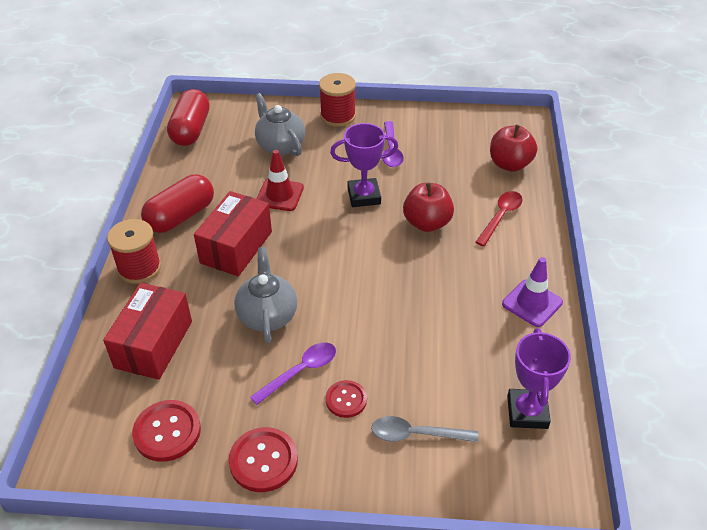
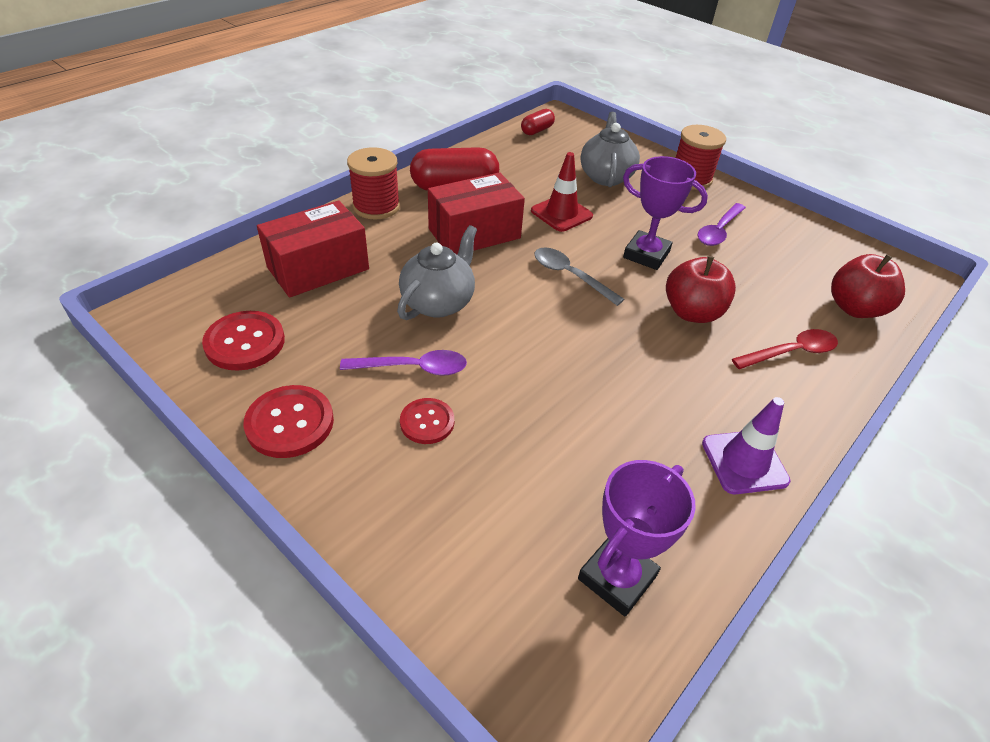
camera: 35 degrees right, 0 degrees up
red capsule [167,89,210,146] -> red capsule [521,109,555,135], size x0.53
grey spoon [371,416,479,442] -> grey spoon moved to [534,248,625,306]

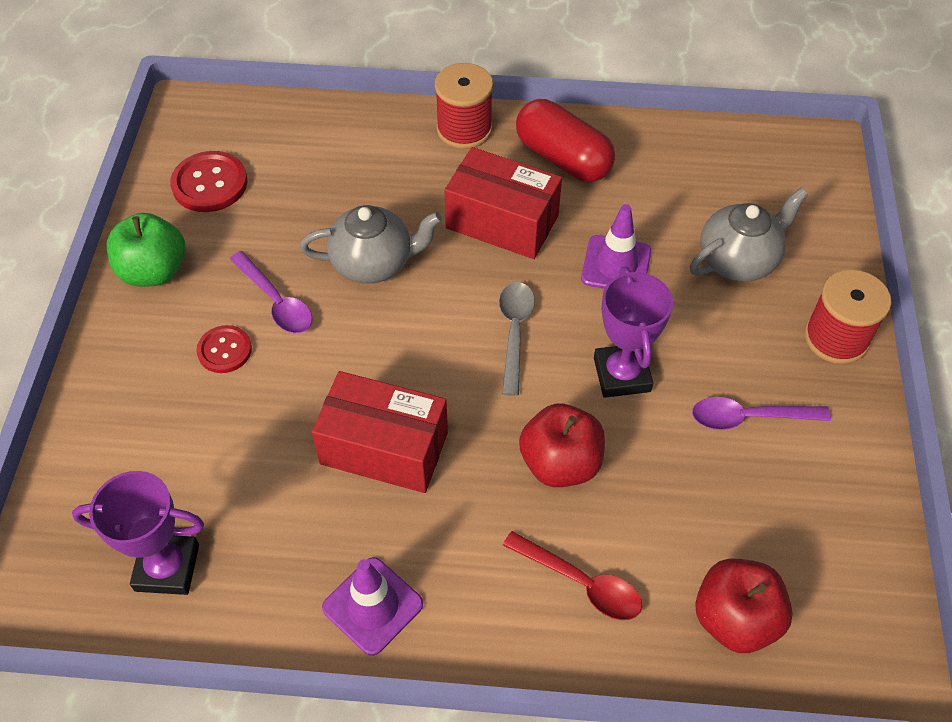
camera: 55 degrees right, 10 degrees up
red button [243,385,334,458] -> green apple [107,213,185,287]
red box [257,200,369,298] -> red box moved to [312,371,448,493]
red capsule [521,109,555,135] -> none
red traffic cone [531,152,593,232] -> purple traffic cone [581,204,651,289]

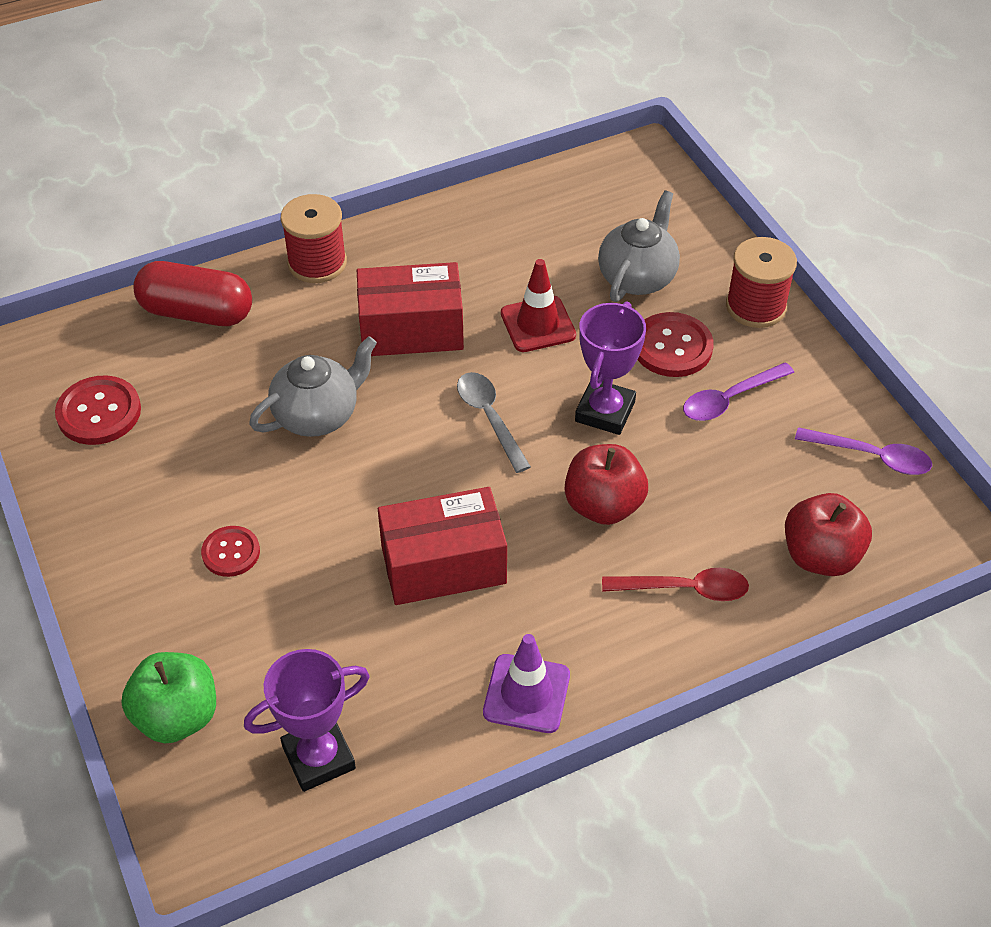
camera: 30 degrees left, 5 degrees down
green apple [107,213,185,287] -> green apple moved to [122,652,216,743]
purple spoon [230,251,312,333] -> purple spoon moved to [795,427,932,475]
red capsule [516,99,615,182] -> red capsule moved to [133,261,252,326]
purple traffic cone [581,204,651,289] -> red traffic cone [501,259,576,352]
purple trophy [594,267,673,398] -> purple trophy turned 60 degrees clockwise [575,301,646,435]
none -> red button [637,312,713,377]

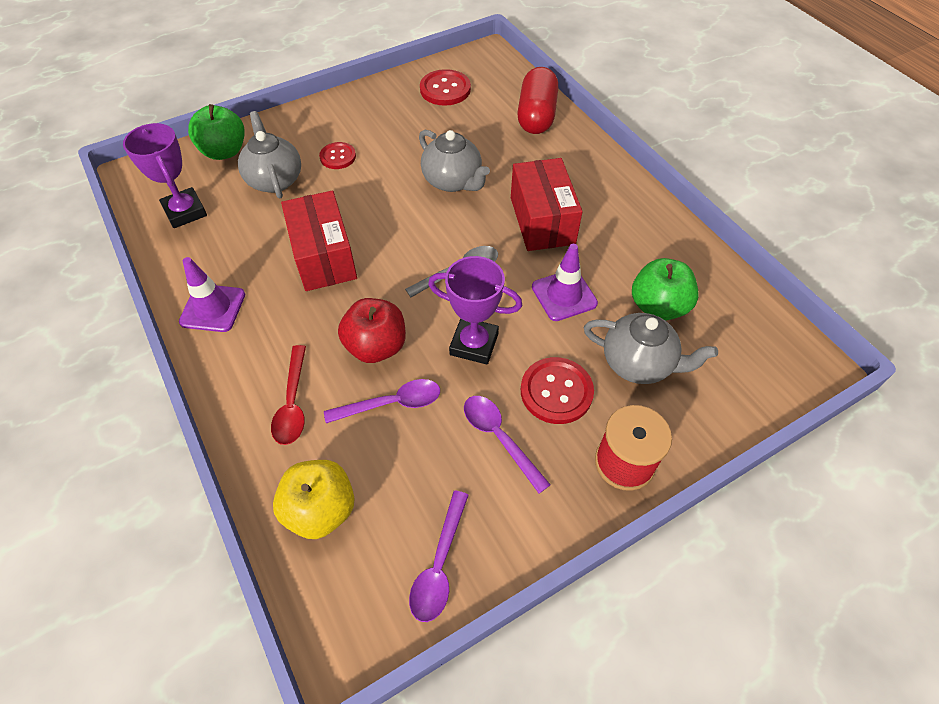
camera: 85 degrees right, 5 degrees up
red spool [281,194,347,283] -> none
red traffic cone [501,259,576,352] -> purple traffic cone [532,244,598,321]
red apple [785,493,872,576] -> yellow apple [273,460,355,539]
none -> grey teapot [238,111,301,199]
none -> purple spoon [324,379,440,423]
none -> green apple [632,258,699,321]

